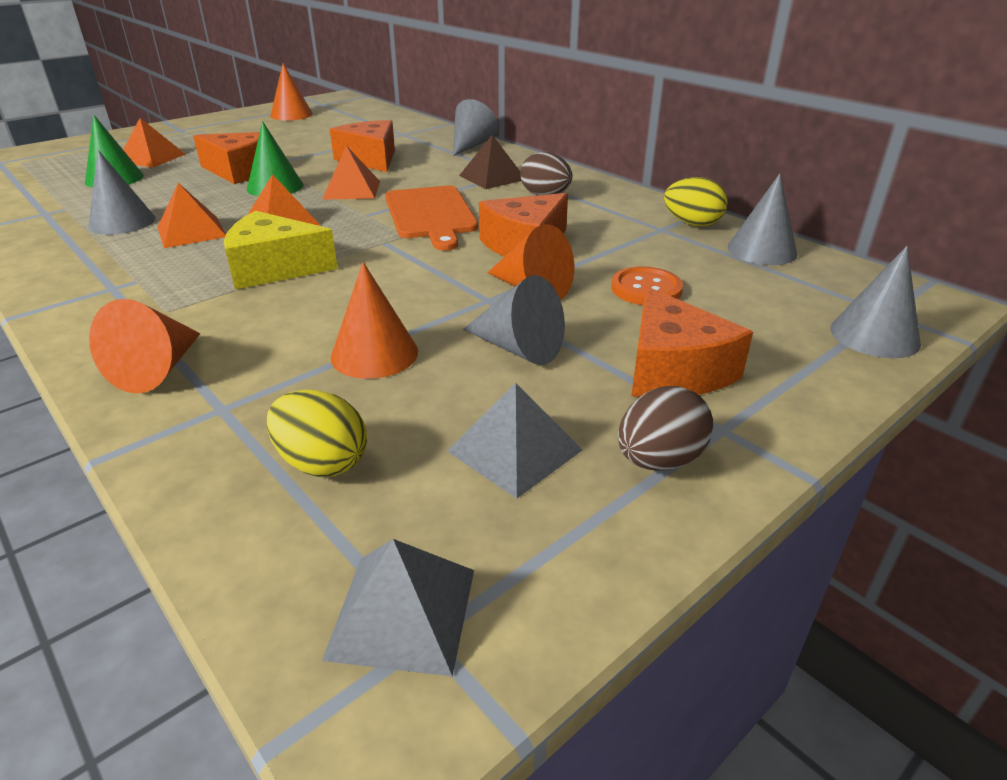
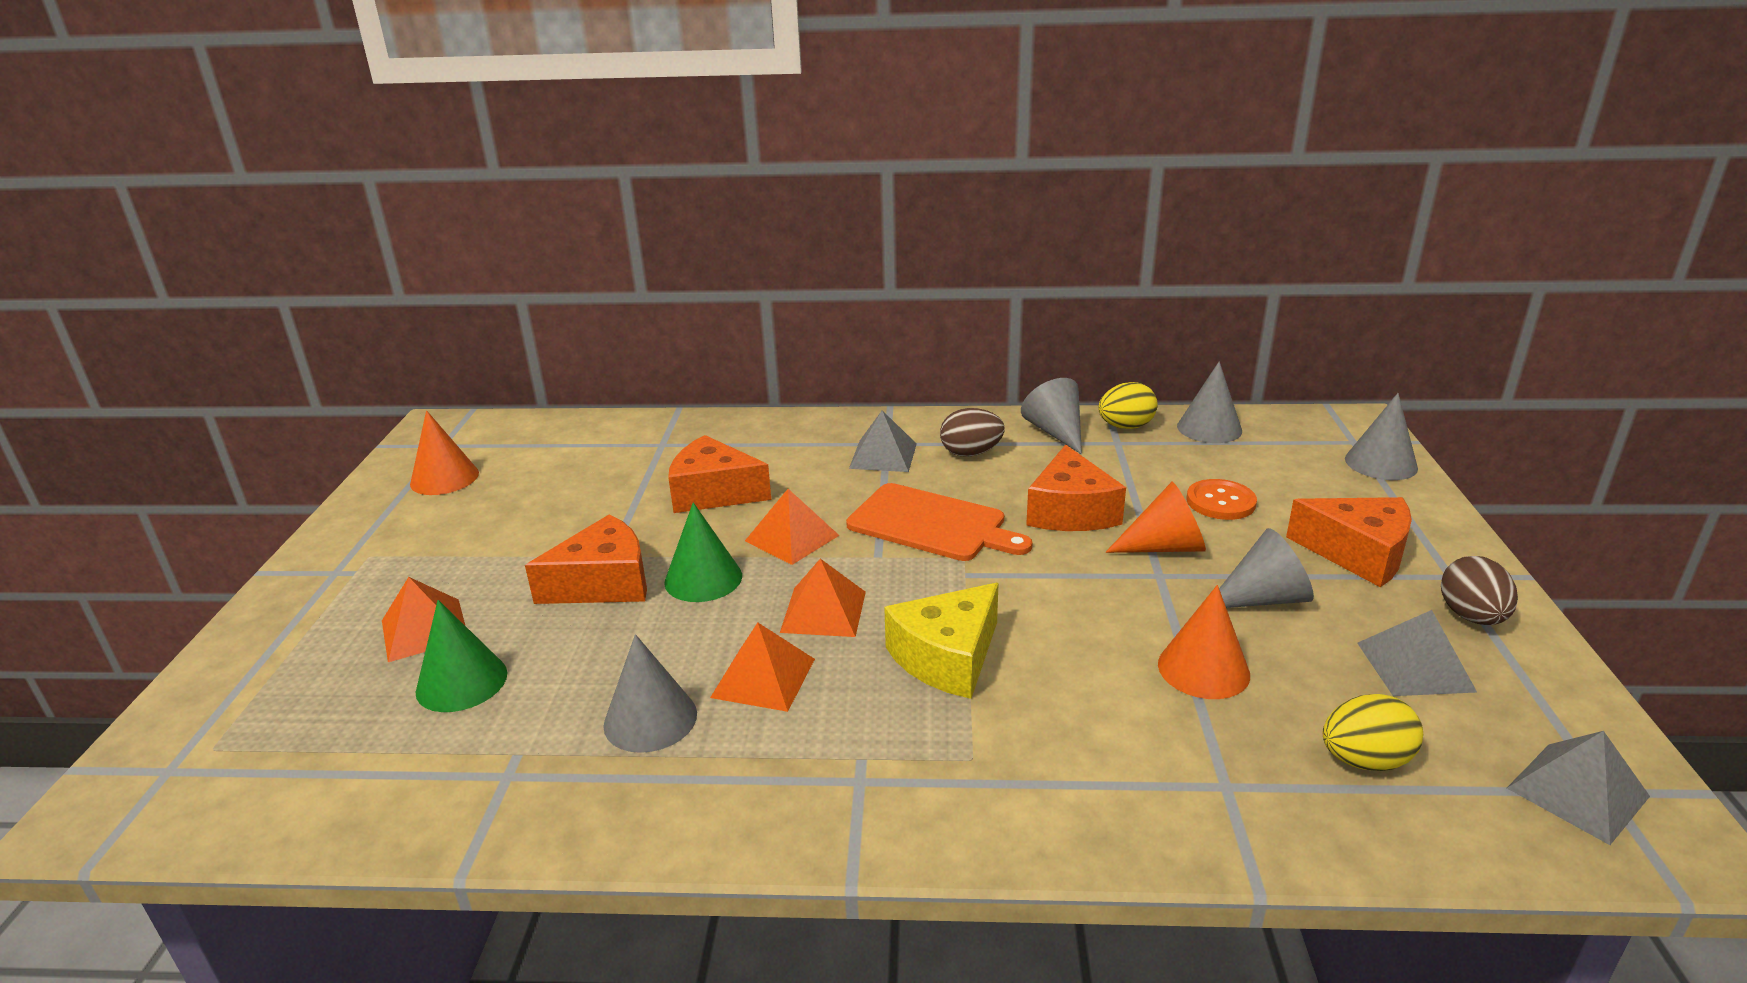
camera: 45 degrees left, 5 degrees down
orange cone [89,299,200,393] -> none
grey cone [453,99,499,156] -> grey cone moved to [1021,378,1082,454]
brown pyramid [459,135,522,189] -> grey pyramid [849,410,917,472]

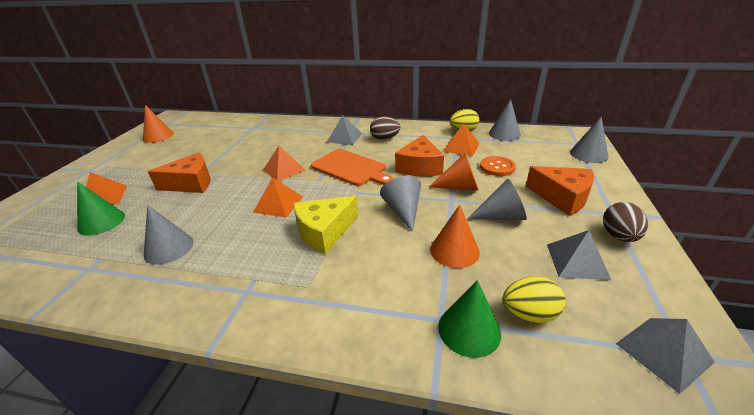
camera: 10 degrees right, 5 degrees up
green cone [664,502,742,602] -> green cone moved to [438,280,501,358]
orange cheese [668,435,771,513] -> none
orange pyramid [710,623,815,712] -> orange pyramid moved to [443,123,480,156]
grey cone [1021,378,1082,454] -> grey cone moved to [380,176,421,232]

